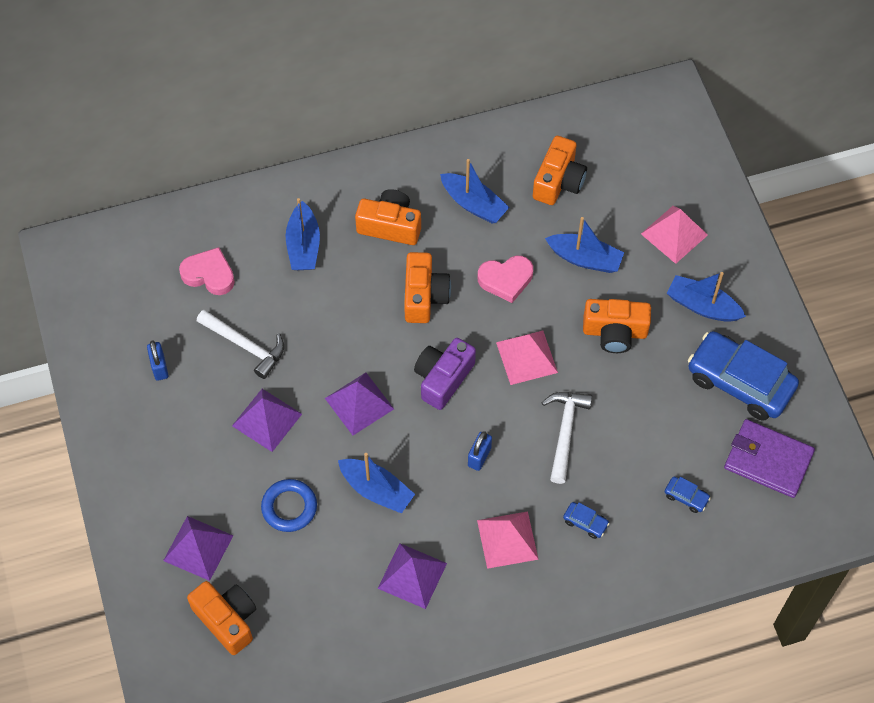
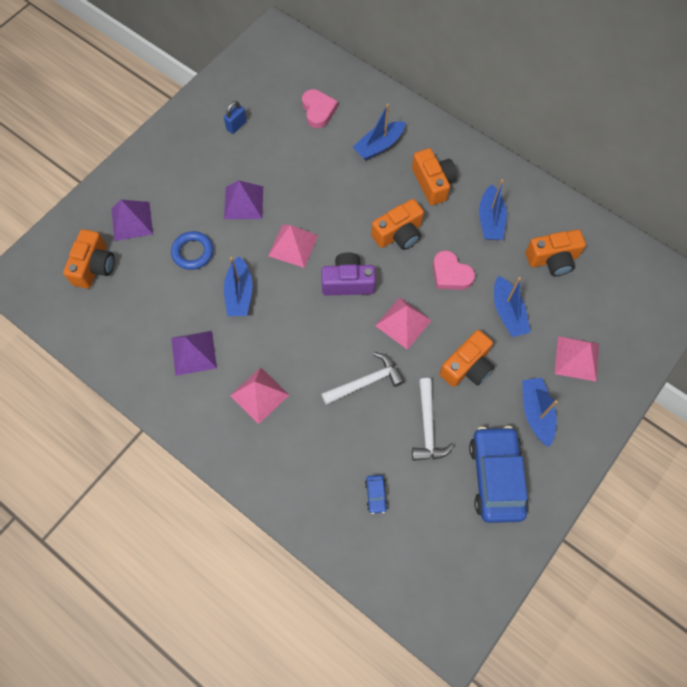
camera: 55 degrees right, 5 degrees up
white hammer [197,310,284,379] -> white hammer moved to [412,378,454,461]
purple pyramid [325,373,394,435] -> pink pyramid [268,224,318,268]
blue padlock [468,431,492,471] -> none
blue car [563,502,610,539] -> none
orange camera [583,299,651,353] -> orange camera turned 105 degrees counterclockwise [439,330,495,387]
purple wallet [724,419,815,498] -> none

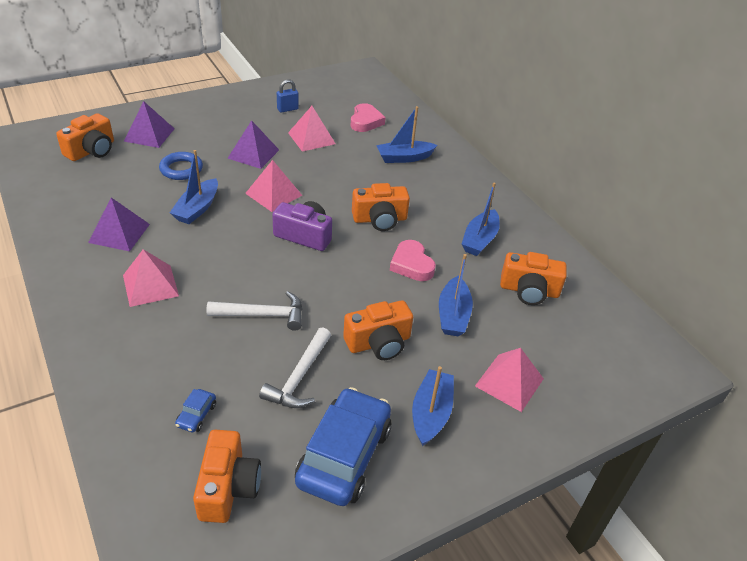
camera: 20 degrees right, 25 degrees down
pink pyramid [375,297,432,350] -> pink pyramid moved to [288,106,336,152]
orange camera [412,148,457,205] -> orange camera moved to [193,430,261,523]

